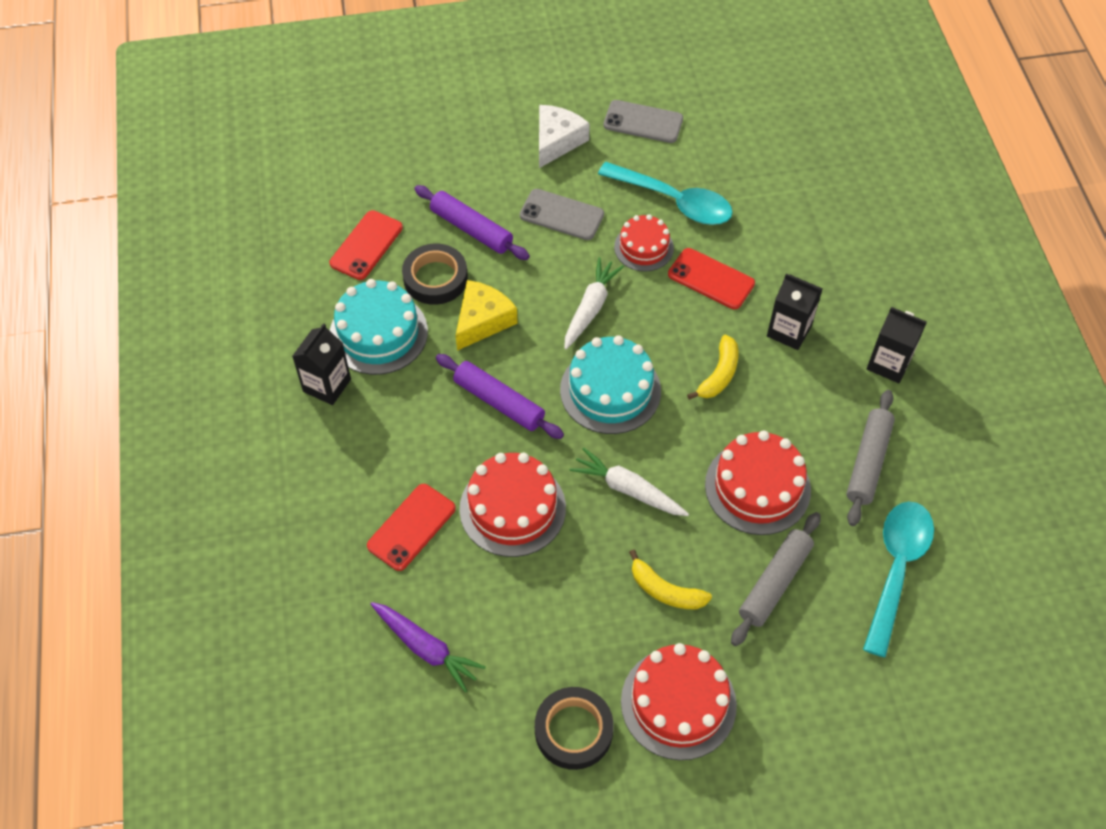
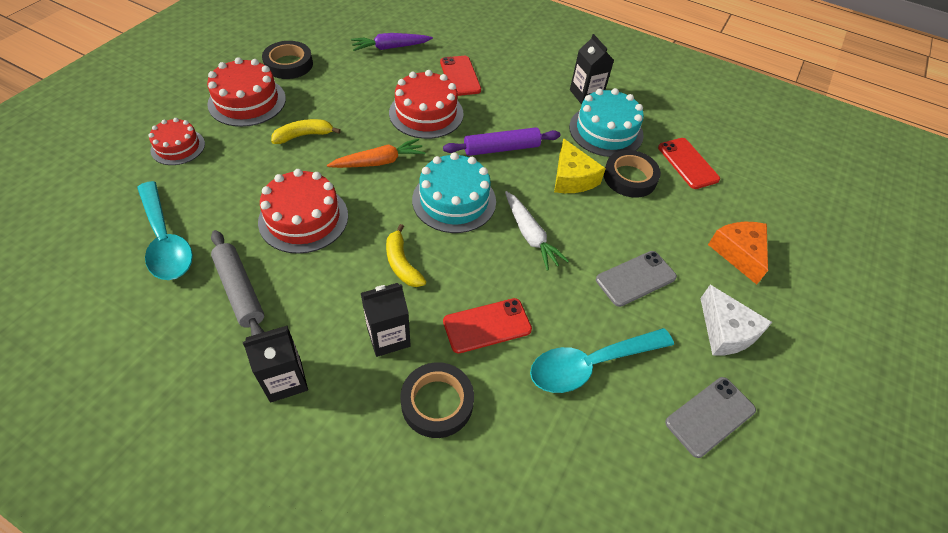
camera: 125 degrees right, 5 degrees down
purple rolling pin [414,185,530,260] -> none
white carrot [569,447,689,516] -> orange carrot [327,138,425,168]
red cake [614,214,674,272] -> red cake moved to [148,118,205,165]
grey rolling pin [731,512,821,646] -> none
none -> black tape [400,362,474,438]
none -> orange cheese [708,222,768,285]

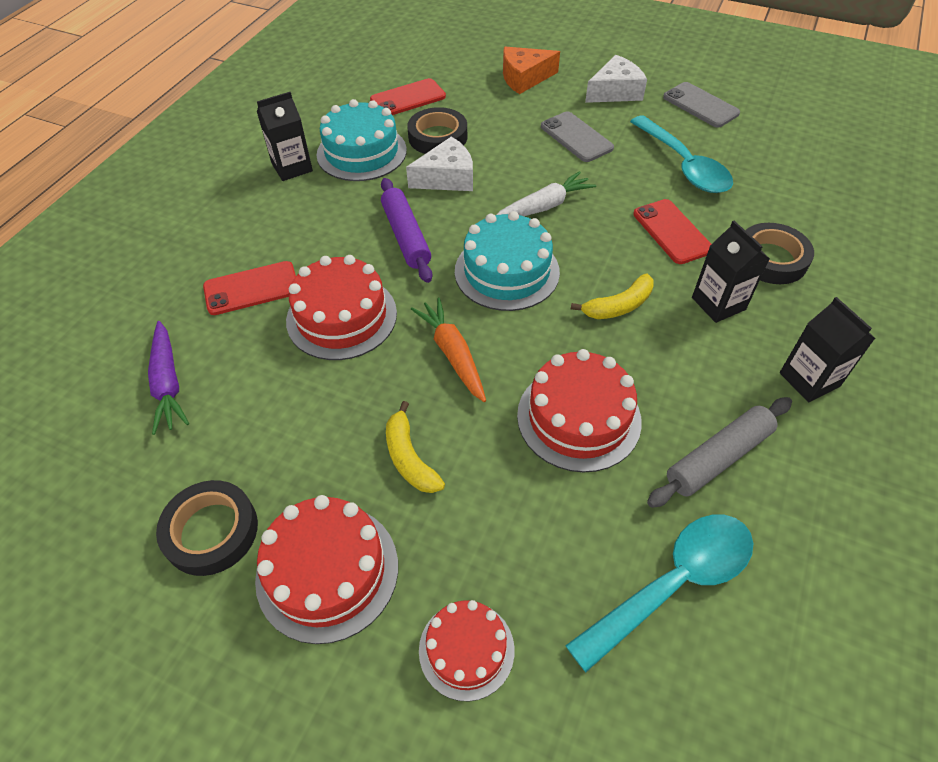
camera: 90 degrees left, 0 degrees up
yellow cheese [554,138,606,193] -> white cheese [406,137,473,191]

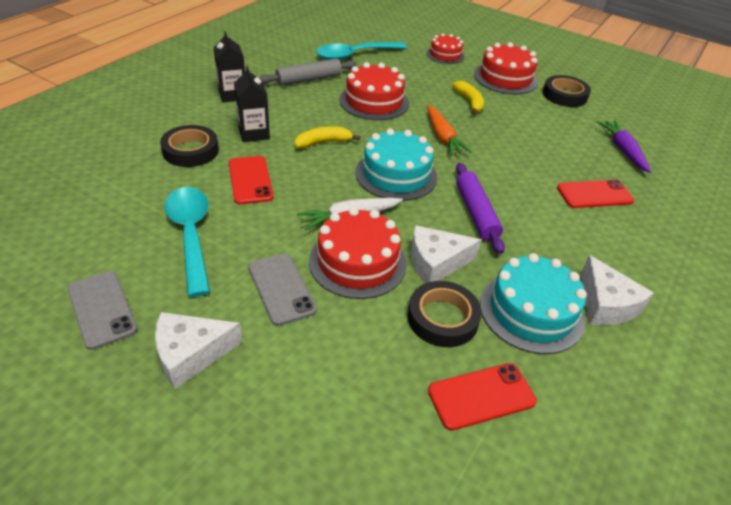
camera: 175 degrees left, 10 degrees down
black carton [257,92,313,181] -> white cheese [581,255,654,326]
red cake [286,255,397,360] -> red cake moved to [309,207,407,299]
orange cheese [503,47,560,94] -> none

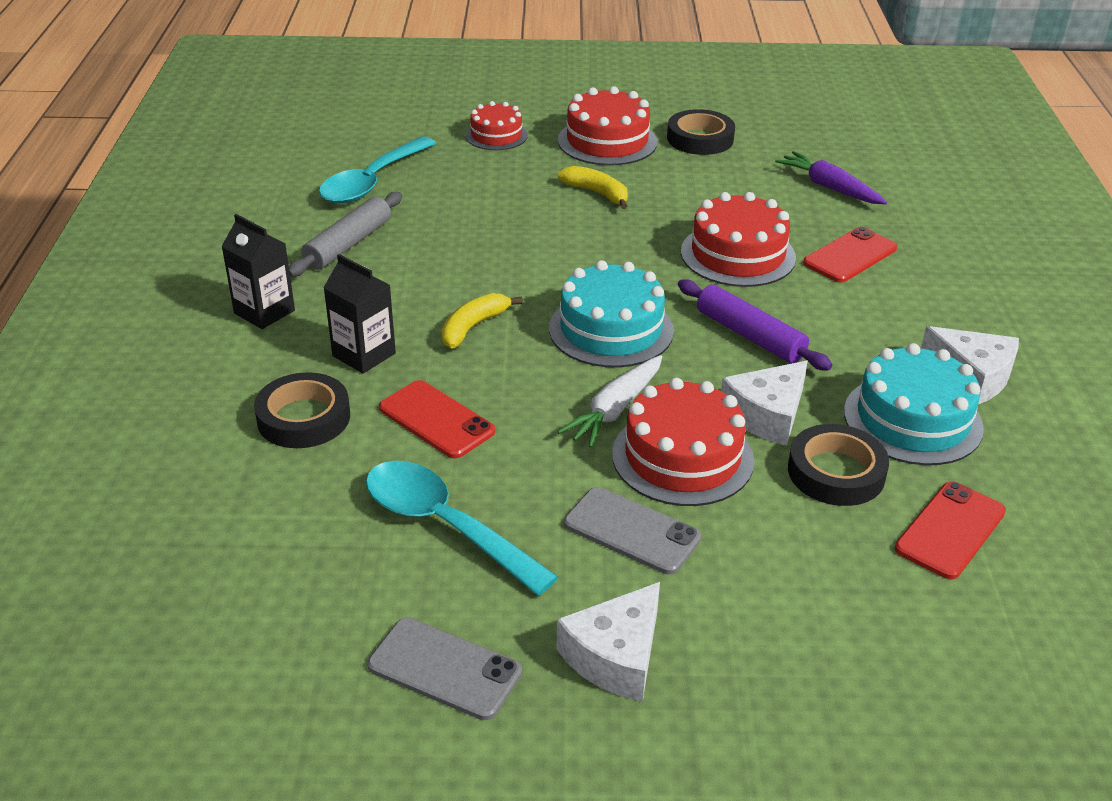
camera: 30 degrees left, 5 degrees down
red cake [339,62,409,120] -> red cake moved to [681,192,796,287]
orange carrot [427,105,472,156] -> none

